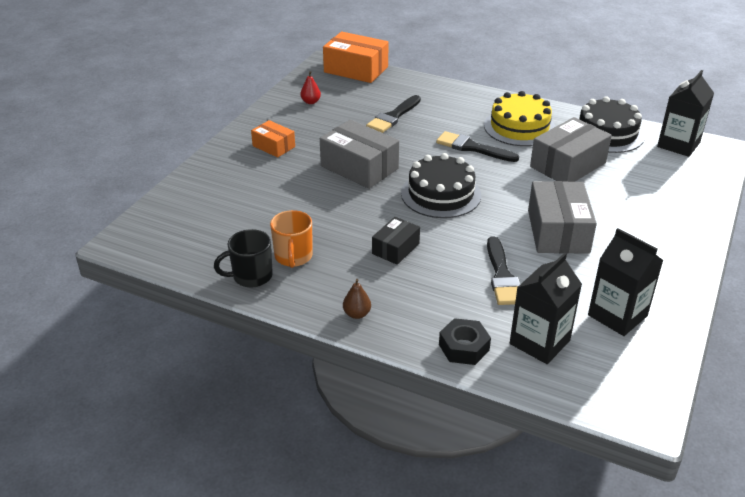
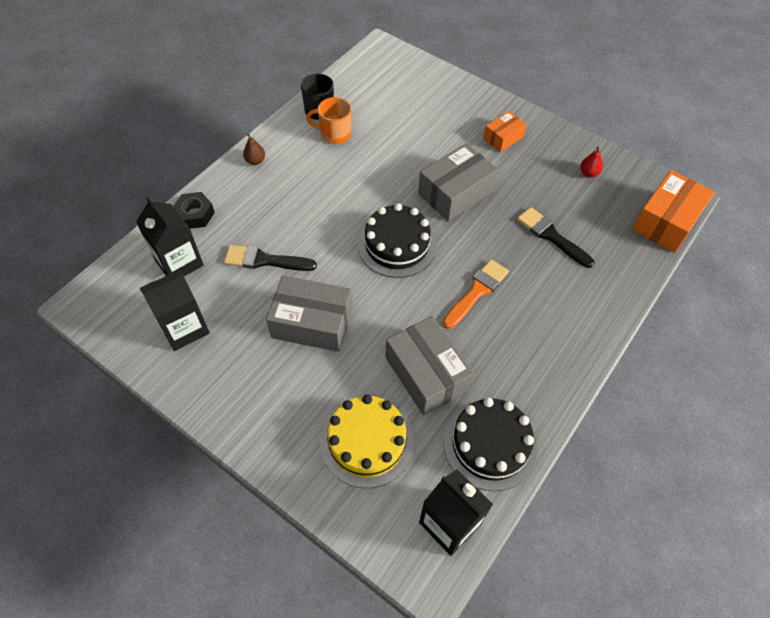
camera: 100 degrees right, 20 degrees up
black box [372,217,420,265] -> none
black brush [436,131,519,162] -> orange brush [443,259,509,329]
yellow cake [484,91,556,146] -> yellow cake moved to [320,394,414,488]

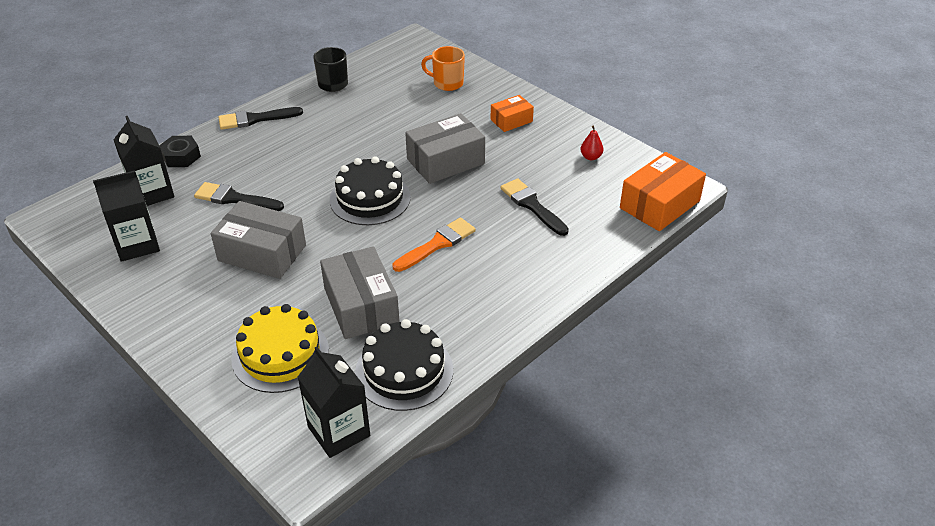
camera: 10 degrees right, 15 degrees down
brown pear [243,134,265,165] -> black brush [218,107,303,130]
orange mug [306,97,351,144] -> orange mug moved to [421,46,465,91]

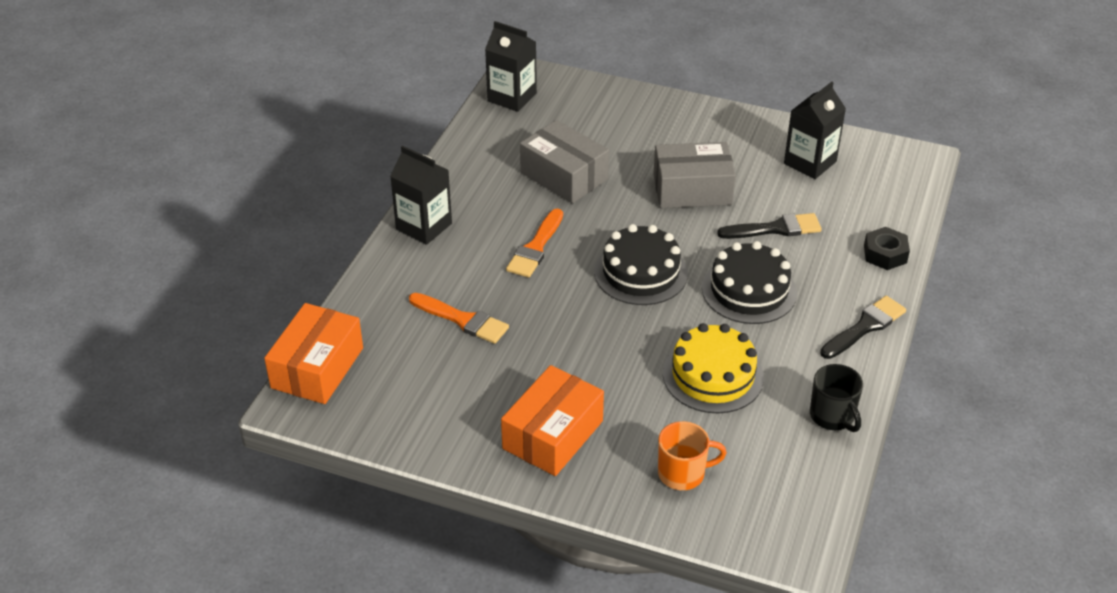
camera: 155 degrees right, 0 degrees up
black carton [114,116,174,206] -> black carton moved to [390,145,452,245]
yellow cake [231,304,329,393] -> yellow cake moved to [663,323,764,413]
black cake [355,319,453,411] -> black cake moved to [702,241,797,324]
grey box [405,113,485,184] -> none
orange box [491,95,534,132] -> orange box [501,365,604,476], size x1.75
black brush [500,178,569,236] -> orange brush [409,293,509,344]
red pear [580,125,604,160] -> none

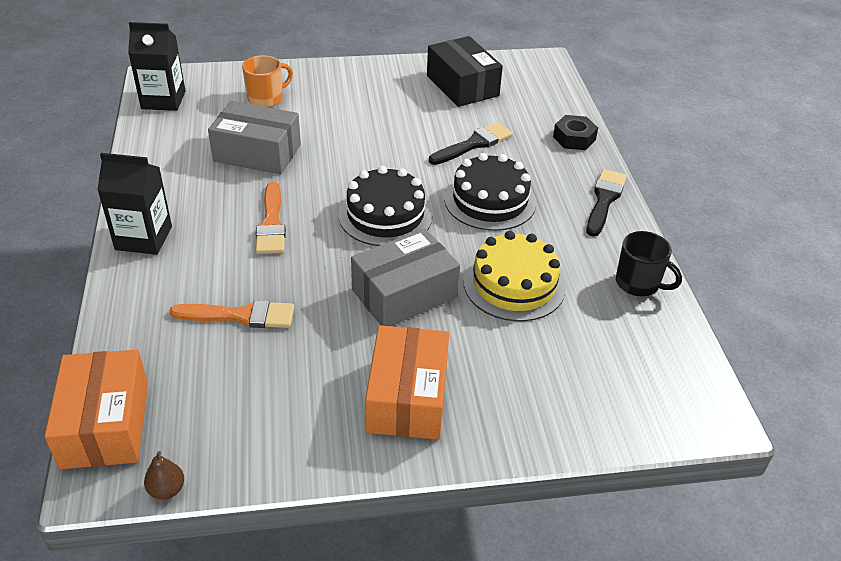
camera: 30 degrees left, 0 degrees up
grey box [653,142,736,208] -> grey box moved to [351,228,460,326]
orange mug [658,421,727,490] -> orange mug moved to [242,55,293,107]
black carton [784,82,846,179] -> black box [427,36,503,107]
none -> brown pear [144,451,184,500]

